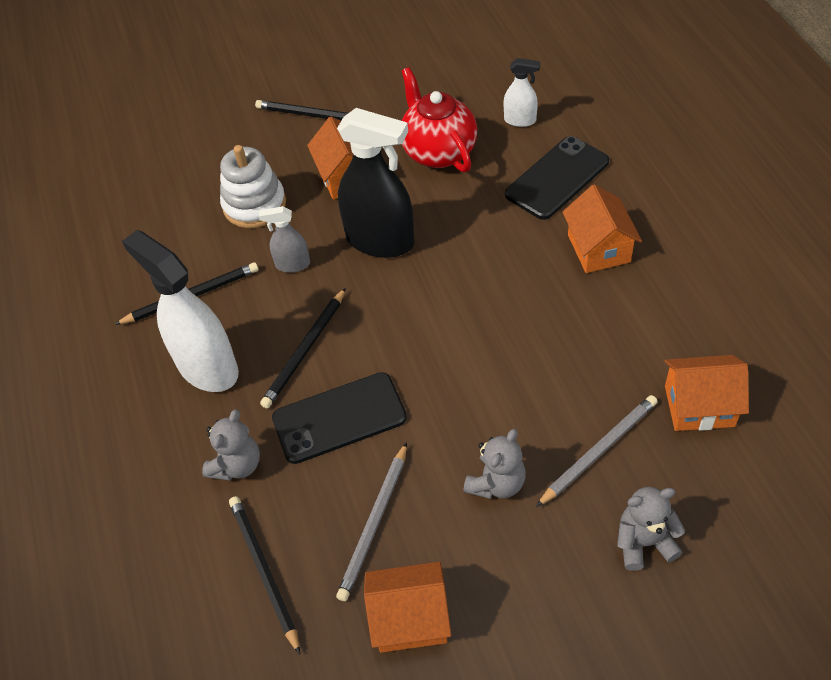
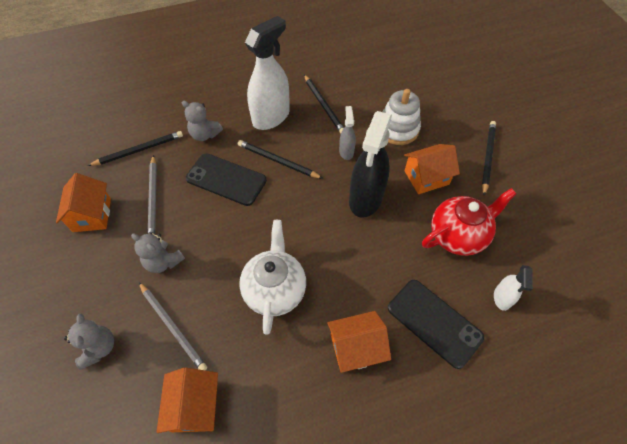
camera: 85 degrees right, 5 degrees up
black phone [272,372,407,464] -> black phone turned 45 degrees counterclockwise [186,153,267,206]
grey pencil [336,442,407,601] -> grey pencil turned 120 degrees counterclockwise [148,155,157,235]
none -> white teapot [239,220,306,335]

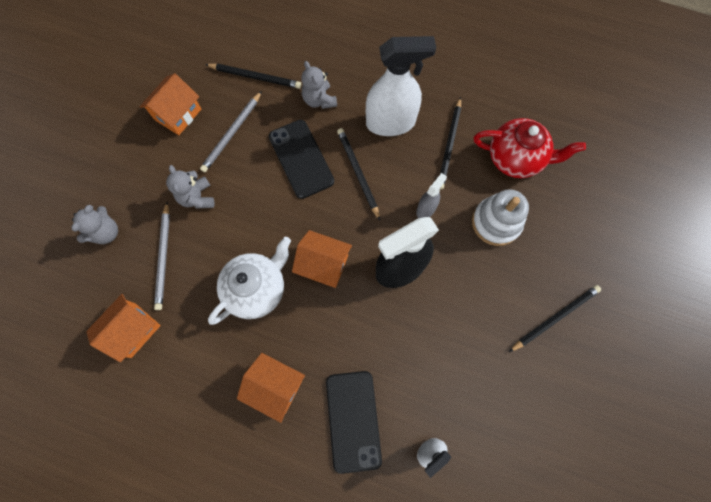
camera: 40 degrees right, 15 degrees up
orange house [404,144,460,194] -> orange house moved to [292,230,352,288]
red teapot [422,188,517,256] -> red teapot moved to [474,118,586,178]

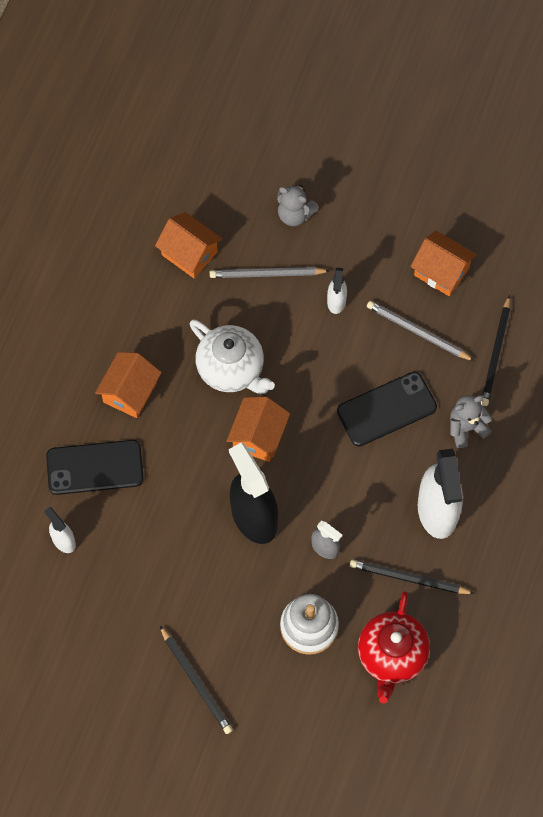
camera: 90 degrees right, 5 degrees down
grey teddy bear [166,165,215,209] -> white spray bottle [327,268,347,314]
black pencil [337,128,380,220] -> none

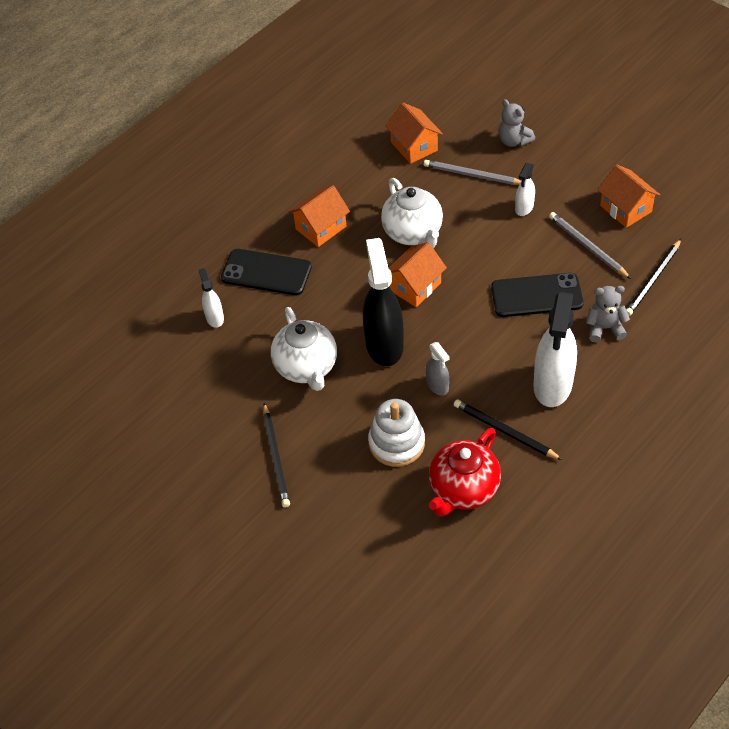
camera: 25 degrees right, 15 degrees down
none -> white teapot [271,307,337,391]

